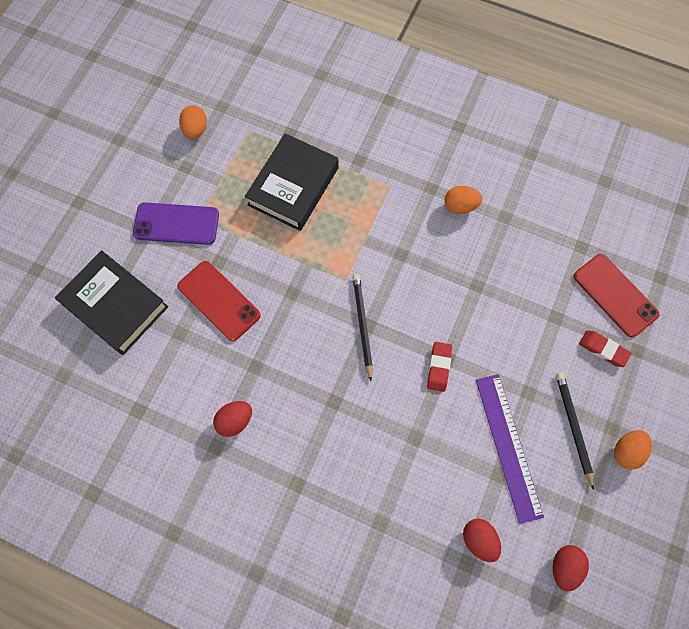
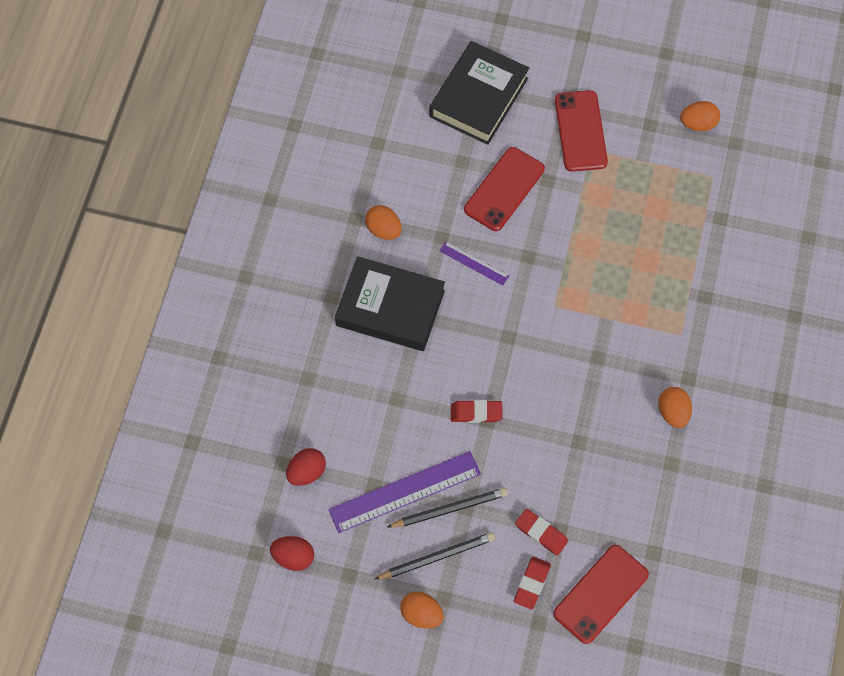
camera: 80 degrees right, 5 degrees down
purple phone [133,202,219,245] -> red phone [555,90,608,171]
red egg [213,401,252,437] -> orange egg [365,205,402,240]
black book [245,133,339,231] -> black book moved to [335,256,445,351]
black pencil [353,274,373,381] -> black pencil moved to [387,488,508,528]
none -> purple ruler [440,241,509,285]
none -> red eraser [515,509,568,556]

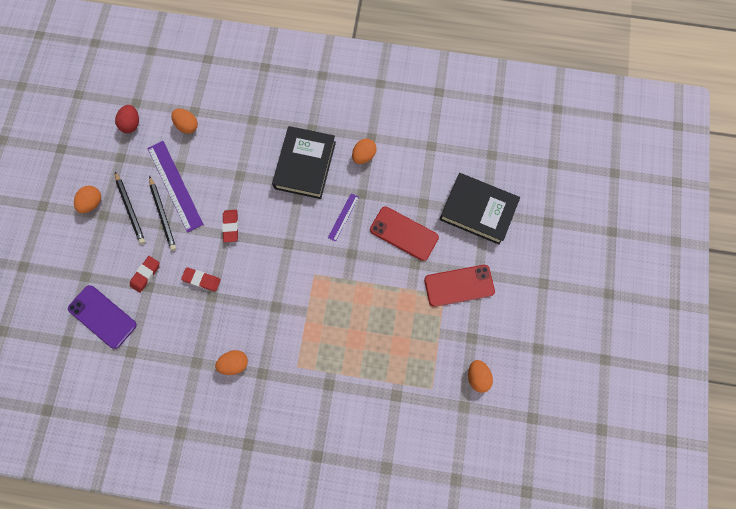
camera: 85 degrees right, 10 degrees up
red egg [286,448,326,486] -> orange egg [171,109,198,134]
red eraser [514,557,551,610] -> red eraser moved to [181,267,221,291]
red phone [553,545,649,644] -> purple phone [68,285,137,349]

